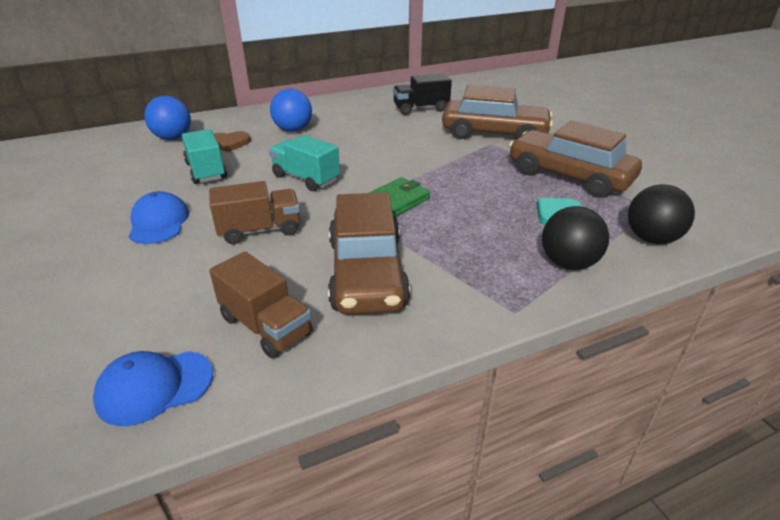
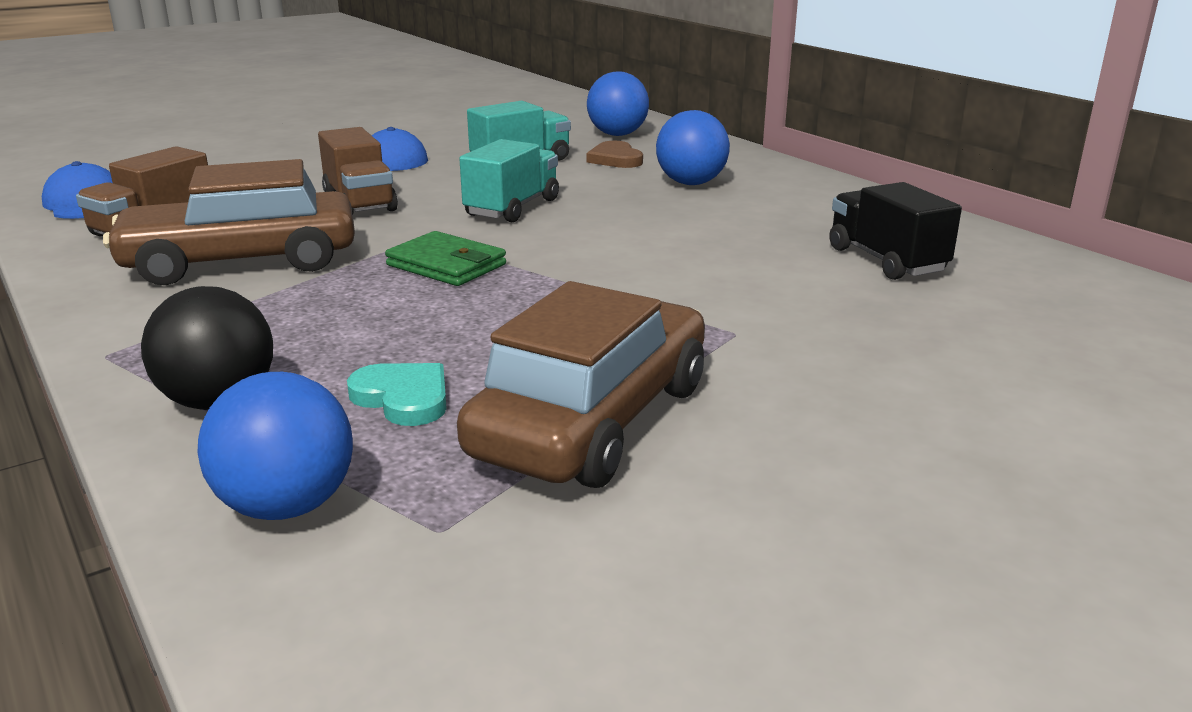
camera: 80 degrees right, 10 degrees down
brown car [442,85,553,139] -> none
black ball [628,184,695,244] -> blue ball [198,372,353,520]

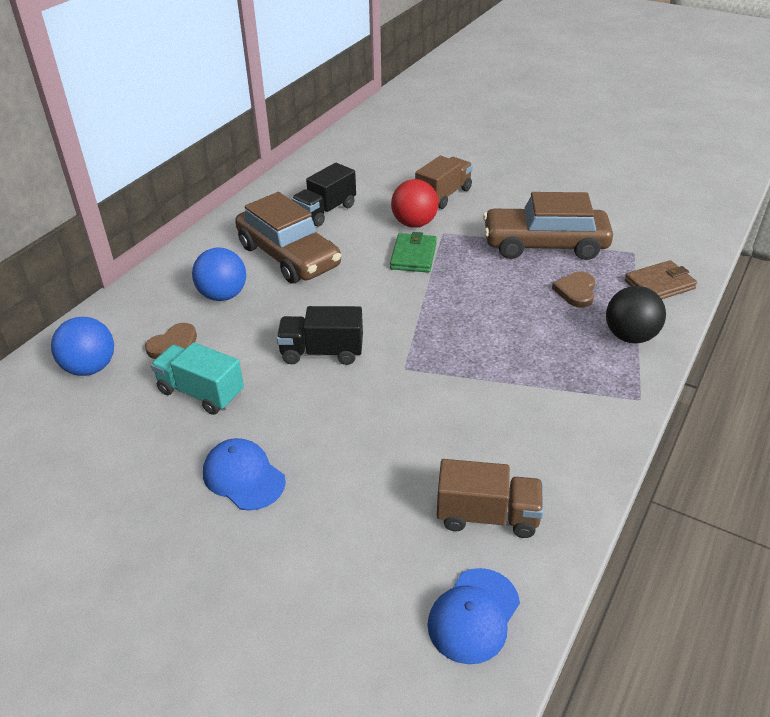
camera: 115 degrees left, 15 degrees up
brown car [103,159,355,285] -> brown car moved to [235,192,341,284]
blue ball [198,372,353,520] -> brown wallet [625,260,697,299]
brown truck [318,127,398,214] -> brown truck moved to [415,156,473,209]
turquoise heart [347,363,447,426] -> brown heart [552,272,595,308]
green wallet [385,231,506,286] -> green wallet moved to [390,232,437,273]
turquoise truck [459,139,559,222] -> black truck [277,306,363,365]
none -> red ball [391,179,439,228]

